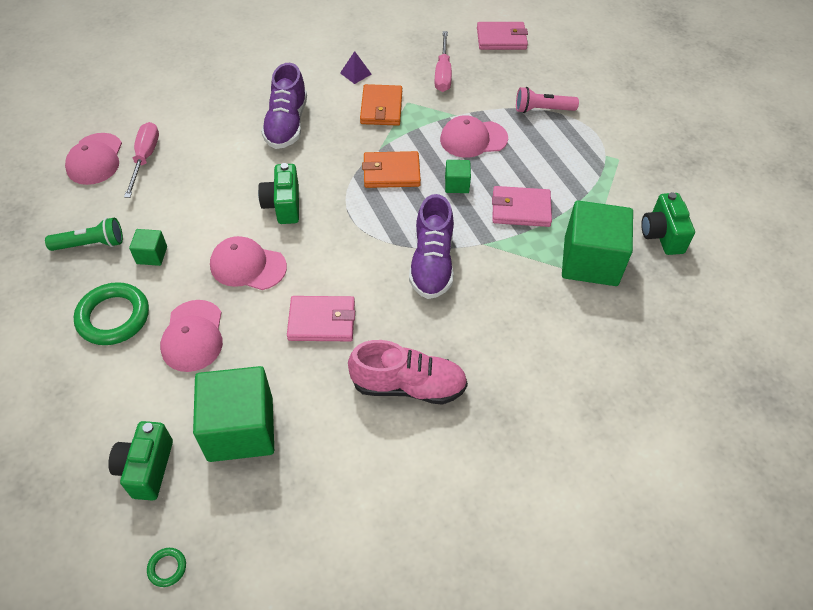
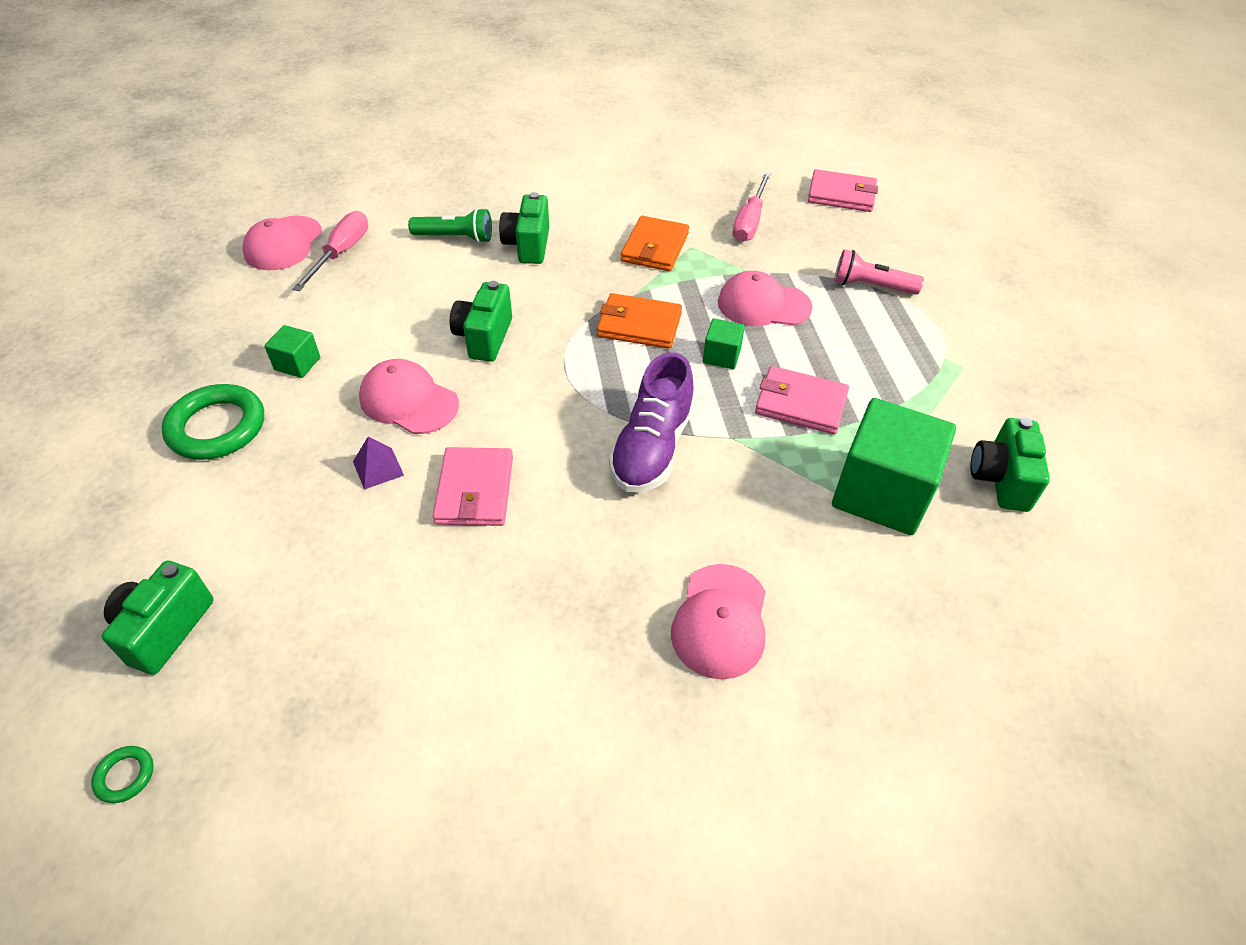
camera: 15 degrees right, 5 degrees down
green flashlight [45,217,123,251] -> green flashlight moved to [408,208,492,243]
pink cap [160,300,223,372] -> pink cap moved to [671,564,766,679]
green cube [193,366,274,462] -> none
purple shoe [261,63,307,149] -> green camera [499,192,549,264]
pink wallet [287,296,355,341] -> pink wallet turned 75 degrees clockwise [433,447,513,526]
purple pyramid [340,51,371,84] -> purple pyramid moved to [353,436,404,490]
pink shoe [348,340,468,405] -> none

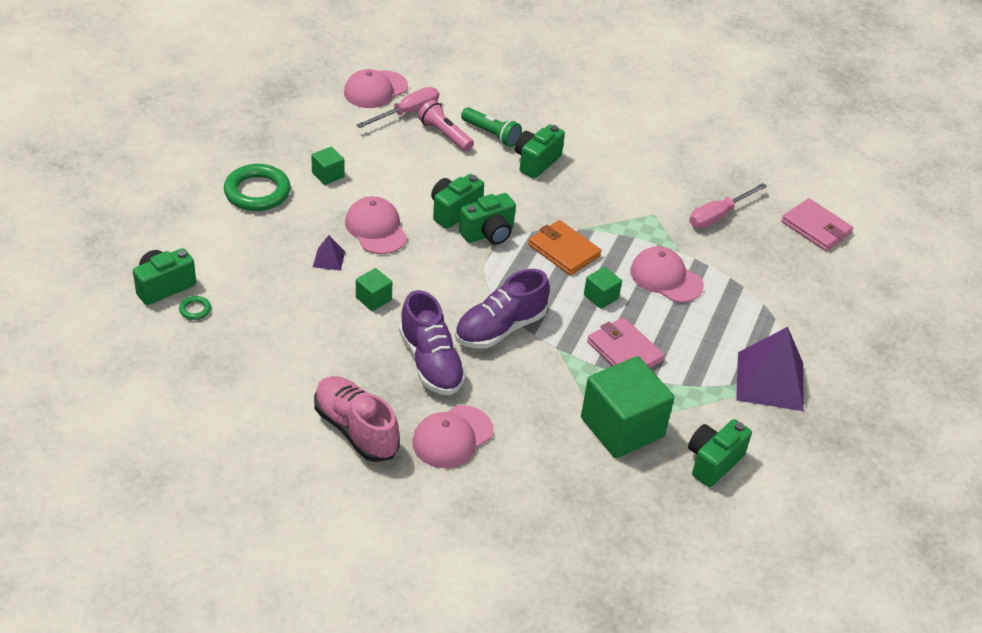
camera: 30 degrees right, 5 degrees down
green ring [91,746,154,803] -> green ring moved to [179,296,211,320]
pink wallet [433,447,513,526] -> green cube [356,268,392,311]
orange wallet [621,216,689,271] -> none
pink flashlight [834,249,924,295] -> pink flashlight moved to [418,100,474,151]
none -> pink shoe [314,376,400,462]
none -> purple shoe [399,290,466,395]
none -> green camera [459,193,516,245]
none -> purple pyramid [736,327,804,411]

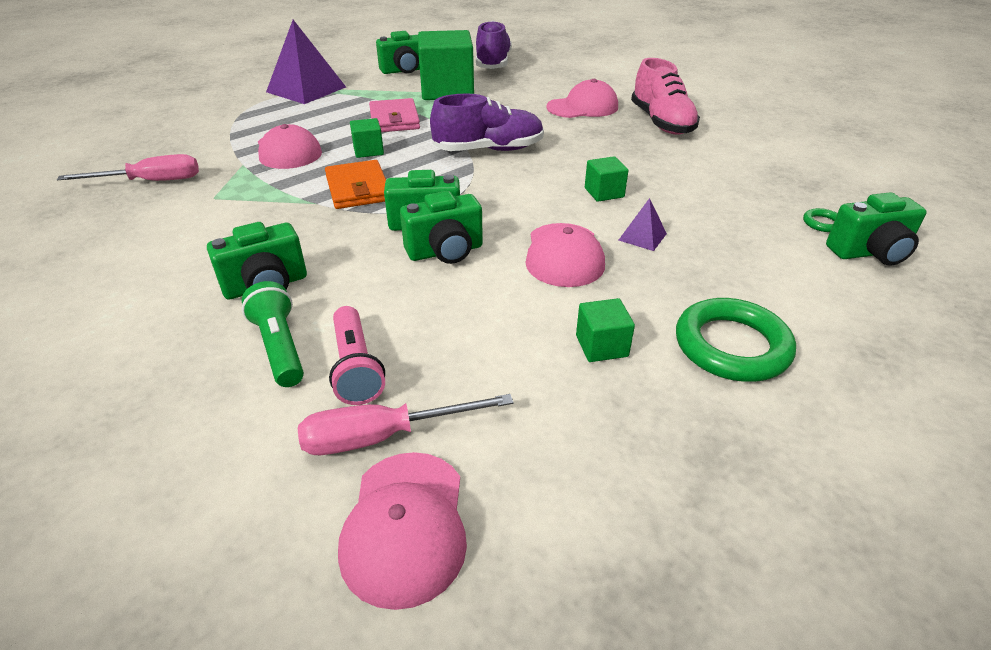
camera: 150 degrees left, 5 degrees down
pink cap [344,69,408,108] -> pink cap turned 105 degrees clockwise [338,452,467,610]
purple shoe [399,290,466,395] -> purple shoe moved to [476,21,512,69]
pink wallet [781,198,853,251] -> none

